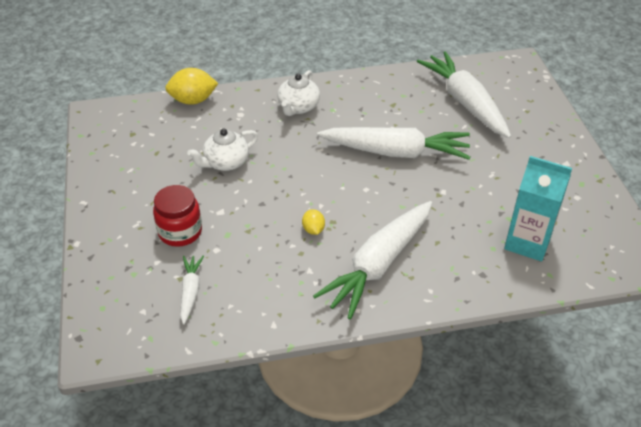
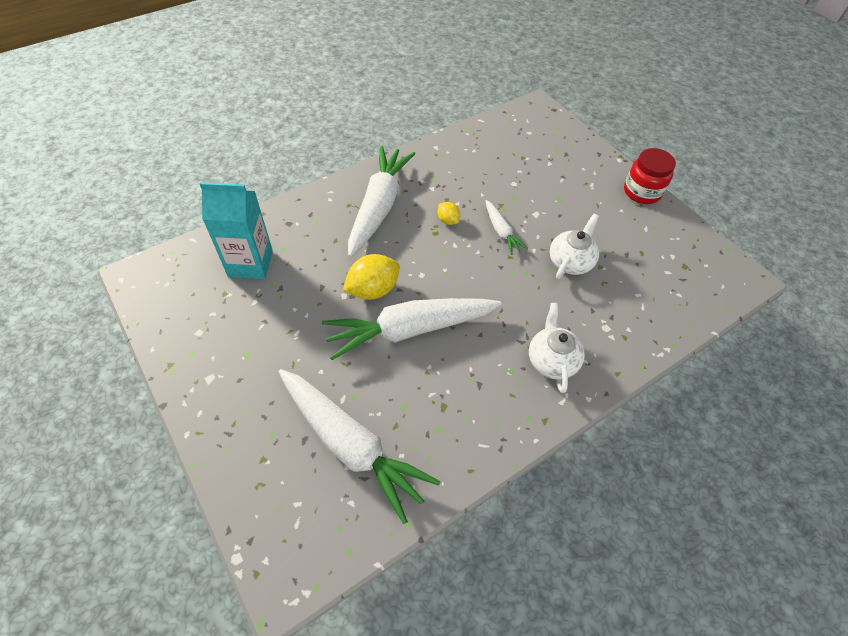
camera: 155 degrees right, 10 degrees up
red jar [153,185,202,247] -> red jar moved to [624,148,676,204]
yellow lemon [165,68,218,105] -> yellow lemon moved to [343,254,400,300]
white carrot [180,256,204,325] -> white carrot moved to [485,200,528,255]

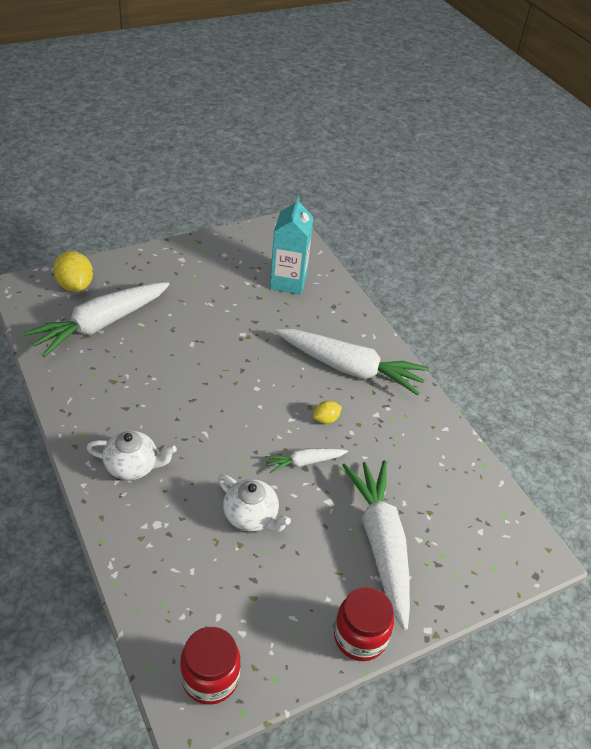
camera: 95 degrees right, 10 degrees down
white carrot [322,298,501,360] -> white carrot moved to [342,460,410,630]
yellow lemon [343,254,400,300] -> yellow lemon moved to [53,251,93,292]
none -> red jar [180,627,240,705]

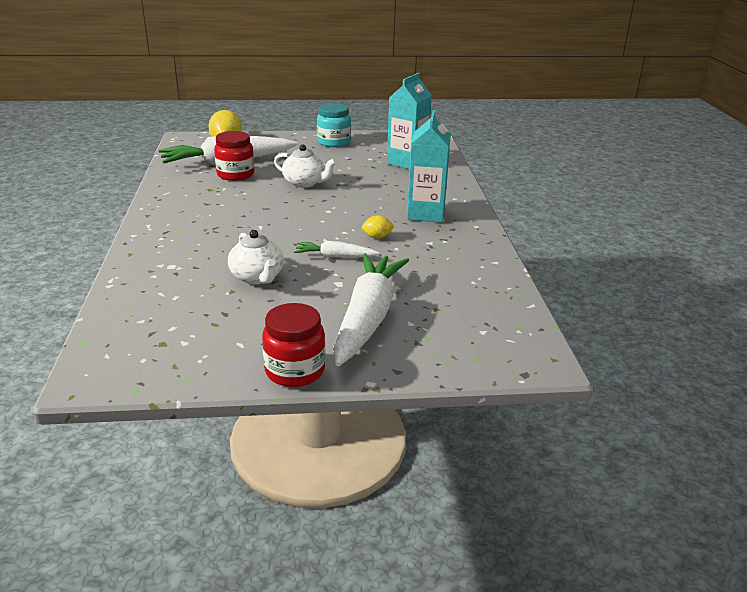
camera: 25 degrees right, 15 degrees down
white teapot [86,431,177,480] -> white teapot moved to [274,144,337,188]
red jar [180,627,240,705] -> red jar moved to [214,131,254,181]
white carrot [276,329,429,396] -> turquoise carton [407,110,451,222]
none -> turquoise jar [317,103,351,147]

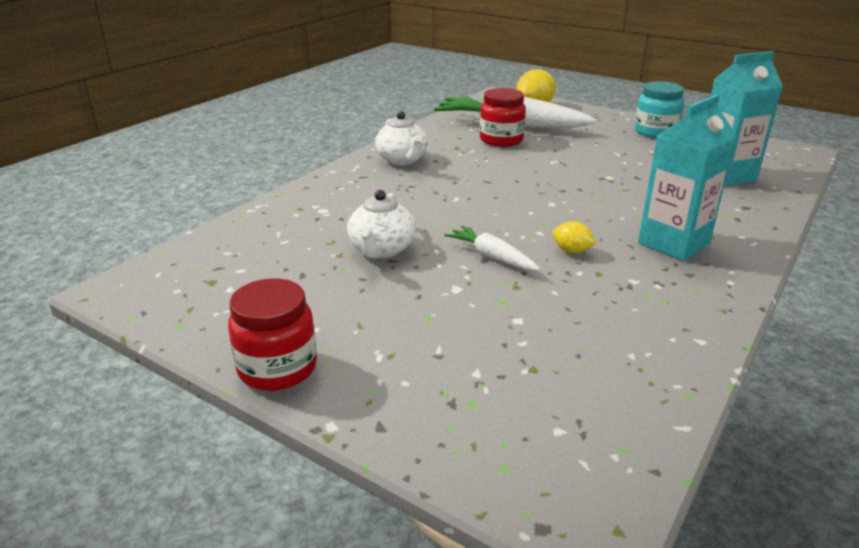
camera: 40 degrees right, 0 degrees up
white teapot [274,144,337,188] -> white teapot moved to [375,111,428,165]
white carrot [333,253,409,366] -> none

